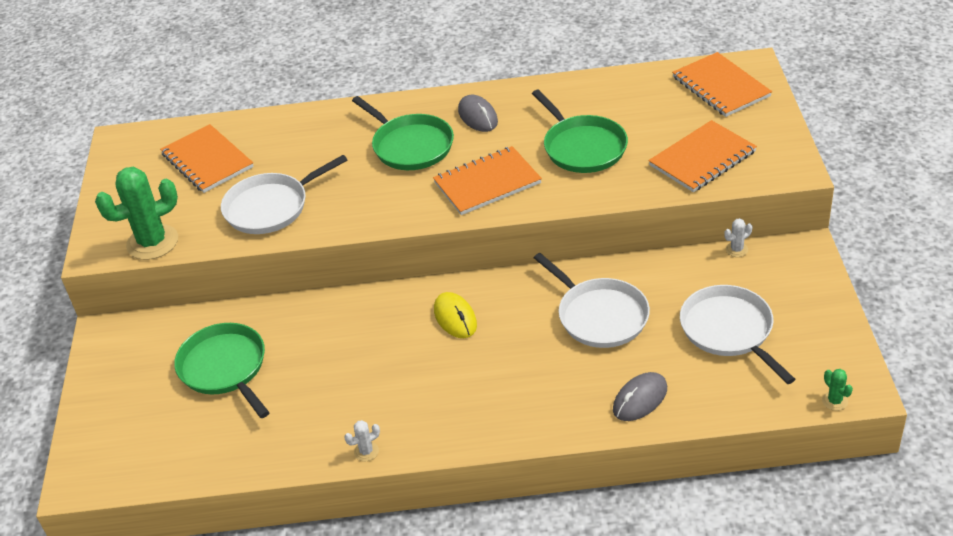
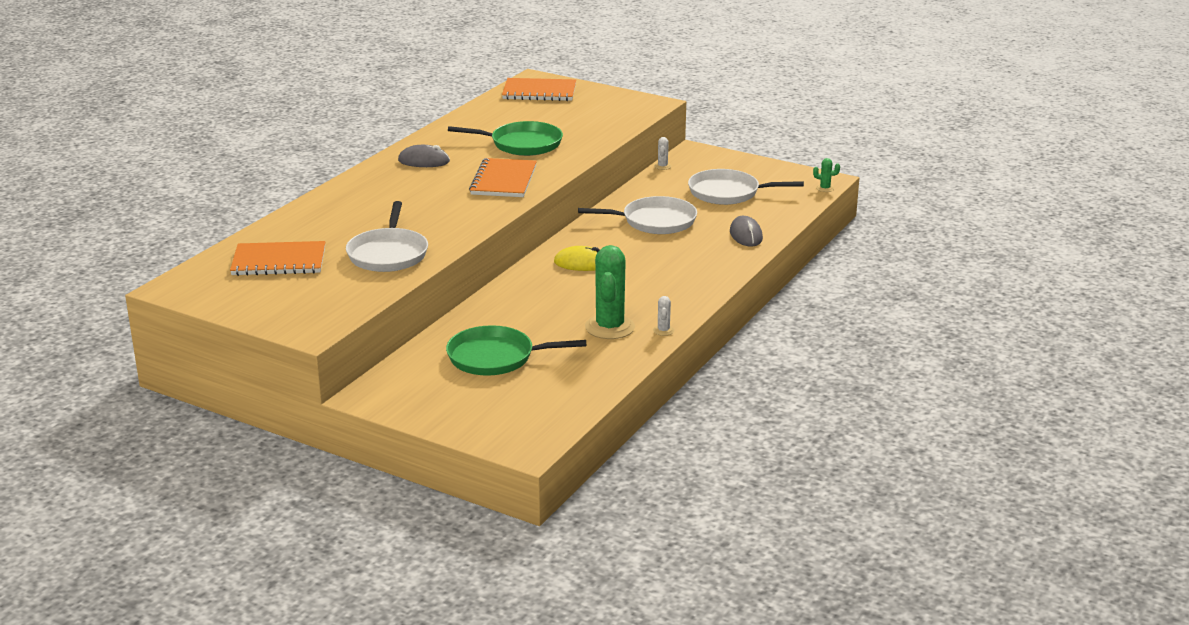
camera: 60 degrees left, 15 degrees down
green cactus [95,167,178,260] -> green cactus moved to [585,245,635,339]
green pan [352,96,454,170] -> none
orange notebook [649,120,757,192] -> none

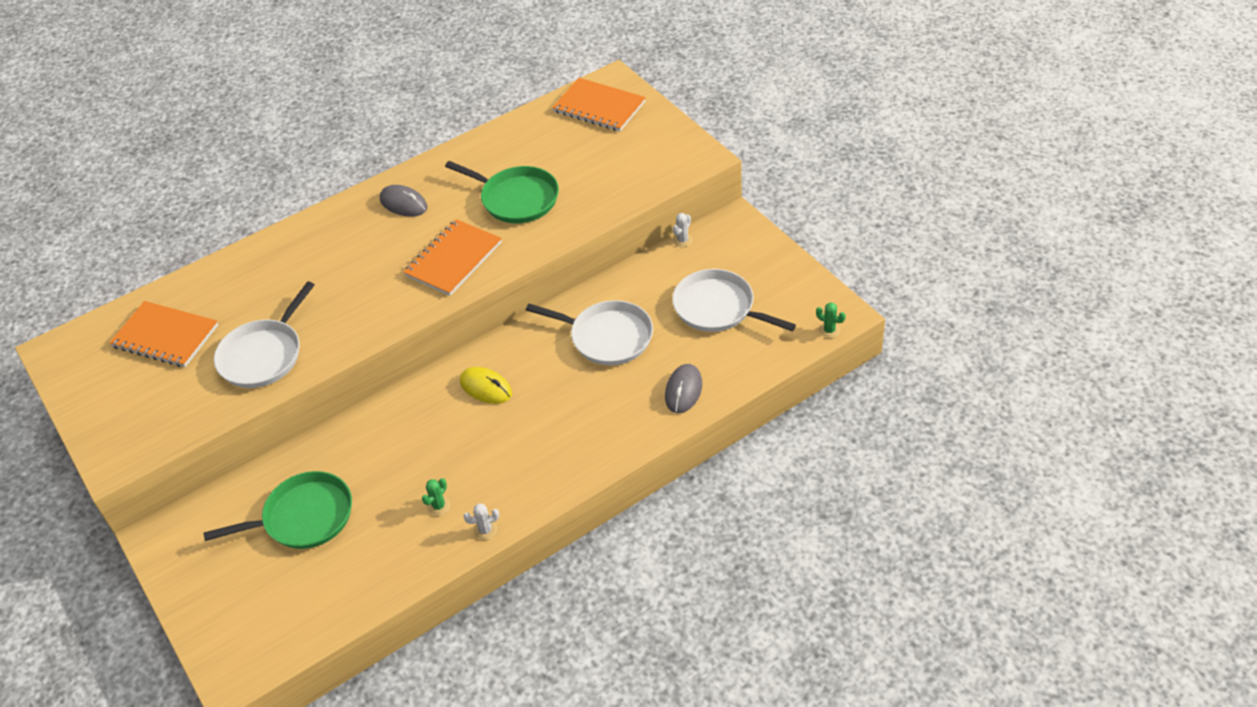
camera: 30 degrees right, 20 degrees up
green pan [446,325,586,376] -> green pan turned 135 degrees clockwise [203,471,352,549]
green cactus [585,245,635,339] -> green cactus [422,478,450,516], size x0.43
white cactus [653,296,675,336] -> white cactus turned 45 degrees clockwise [464,503,499,540]

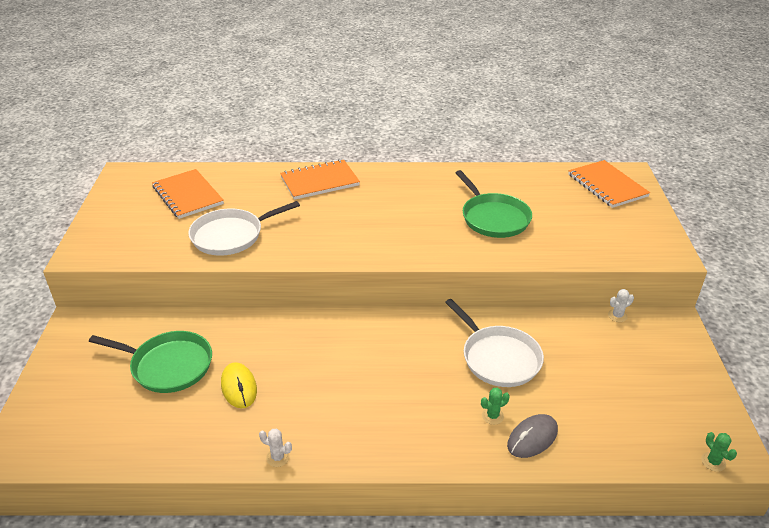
camera: 30 degrees right, 10 degrees down
grey mouse [380,185,427,217] -> none
orange notebook [403,219,502,296] -> orange notebook moved to [280,159,360,200]
green cactus [422,478,450,516] -> green cactus moved to [481,388,510,425]
yellow mouse [460,367,512,404] -> yellow mouse moved to [221,362,257,408]
white pan [672,269,796,332] -> none

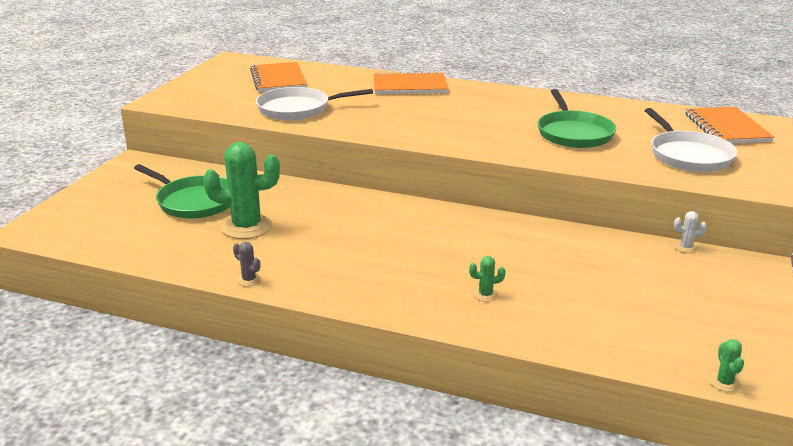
camera: 20 degrees right, 10 degrees down
yellow mouse [221,362,257,408] -> green cactus [203,142,280,239]
white cactus [259,429,292,467] -> grey cactus [233,242,261,286]
white pan [445,299,544,387] -> white pan moved to [645,108,738,172]
grey mouse [507,414,558,458] -> none

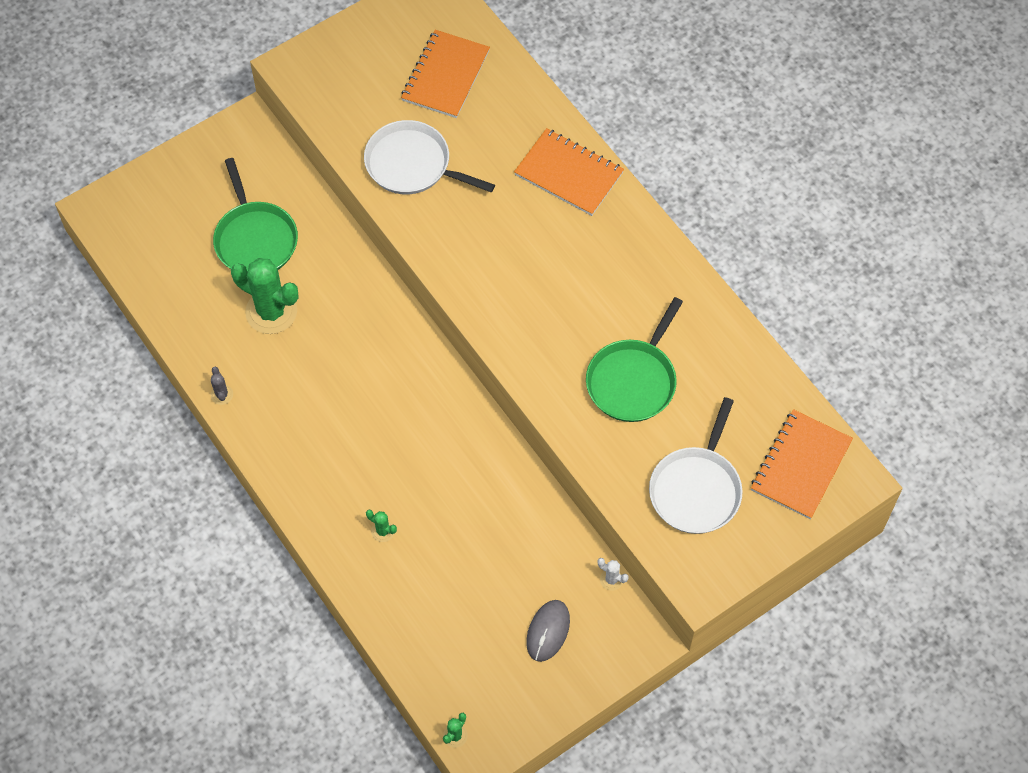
camera: 35 degrees right, 35 degrees up
none -> grey mouse [526,600,570,662]

